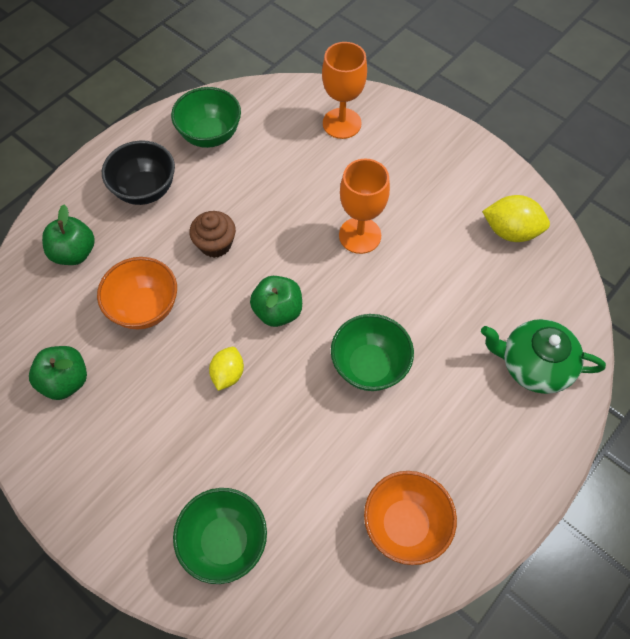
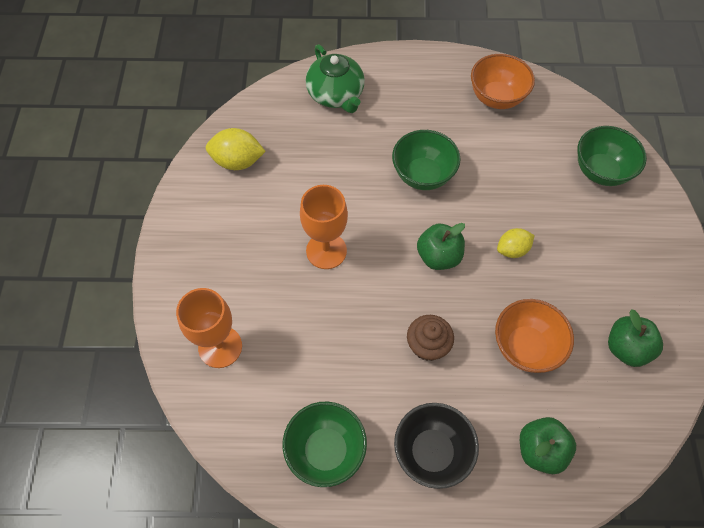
camera: 130 degrees left, 0 degrees up
yellow lemon [482,195,550,242] -> yellow lemon turned 60 degrees counterclockwise [206,128,266,170]

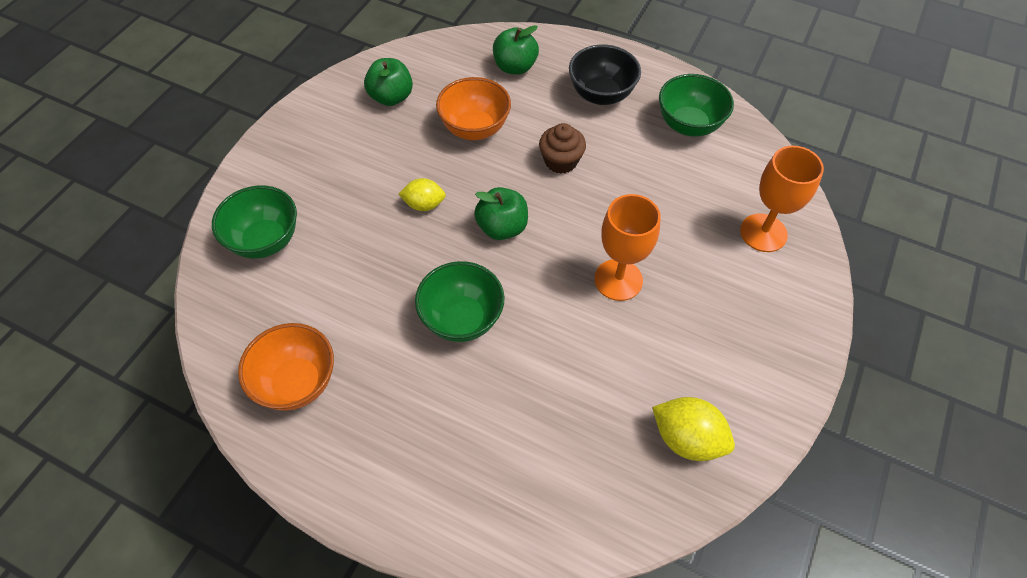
camera: 155 degrees left, 5 degrees down
green teapot [306,44,365,113] -> none

